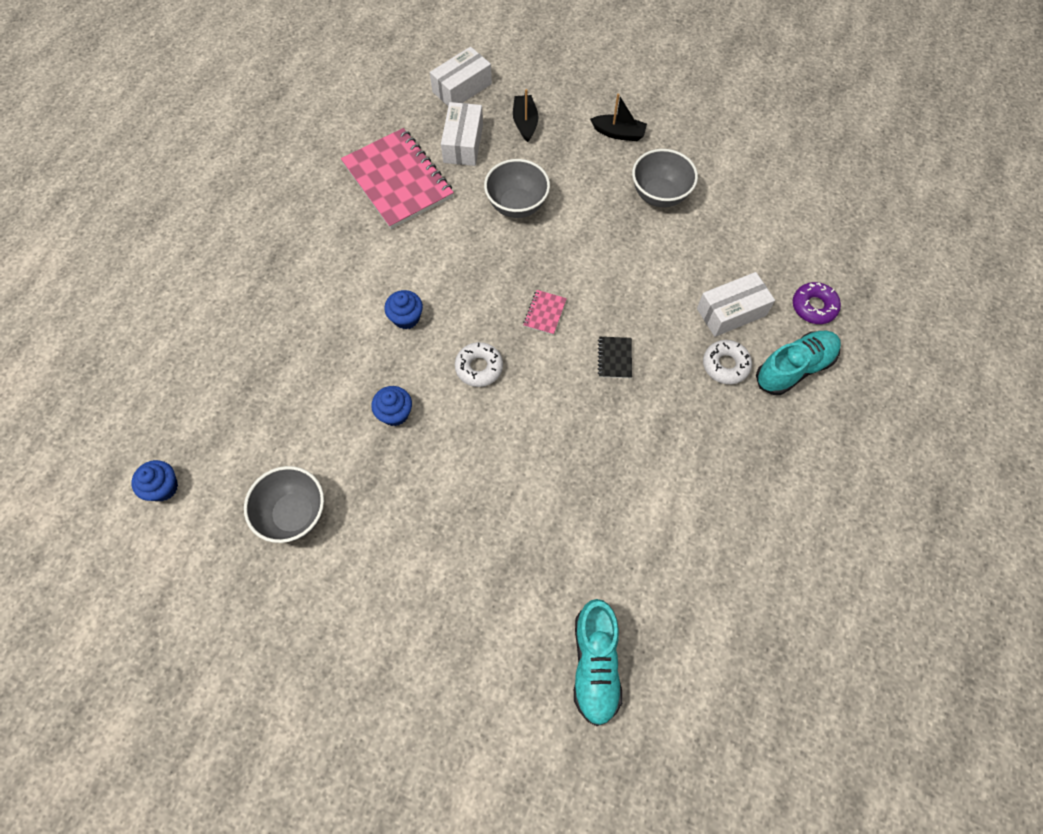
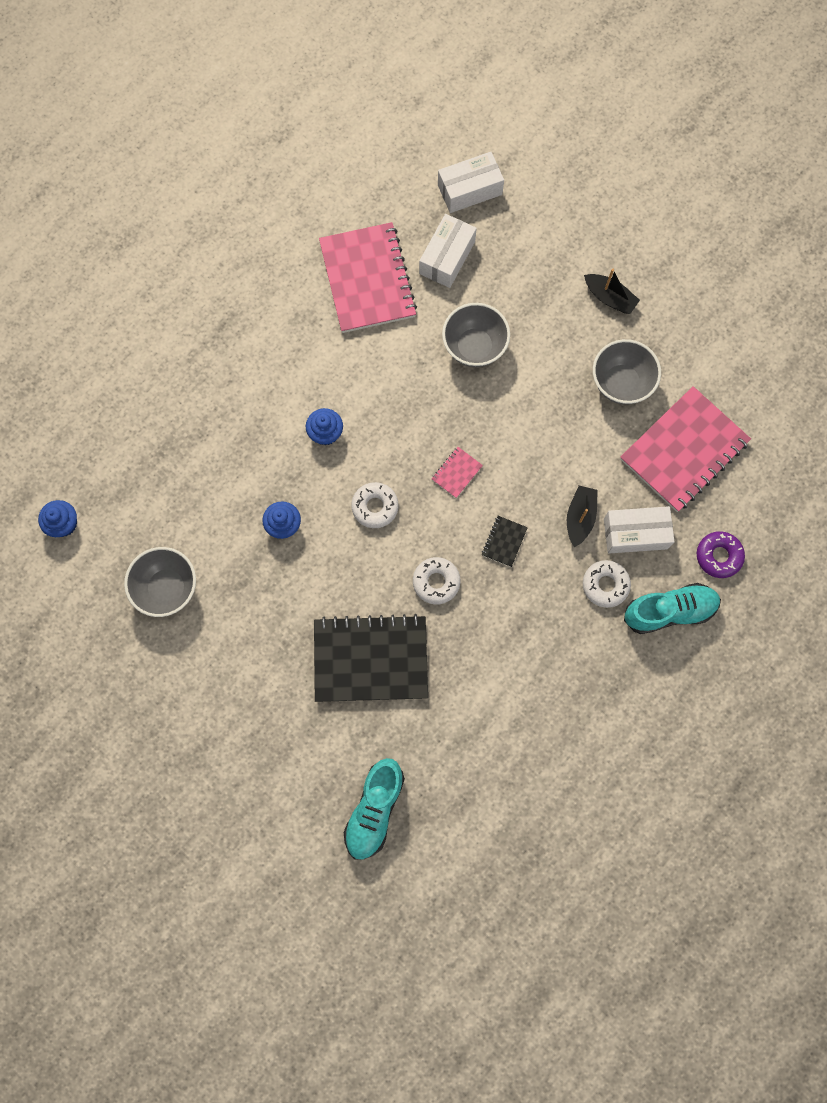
camera: 20 degrees right, 10 degrees up
black boat [513,89,538,142] -> black boat moved to [567,486,598,547]
none -> black notebook [314,614,428,702]
none -> white donut [413,557,461,605]
none -> pink notebook [620,386,751,512]

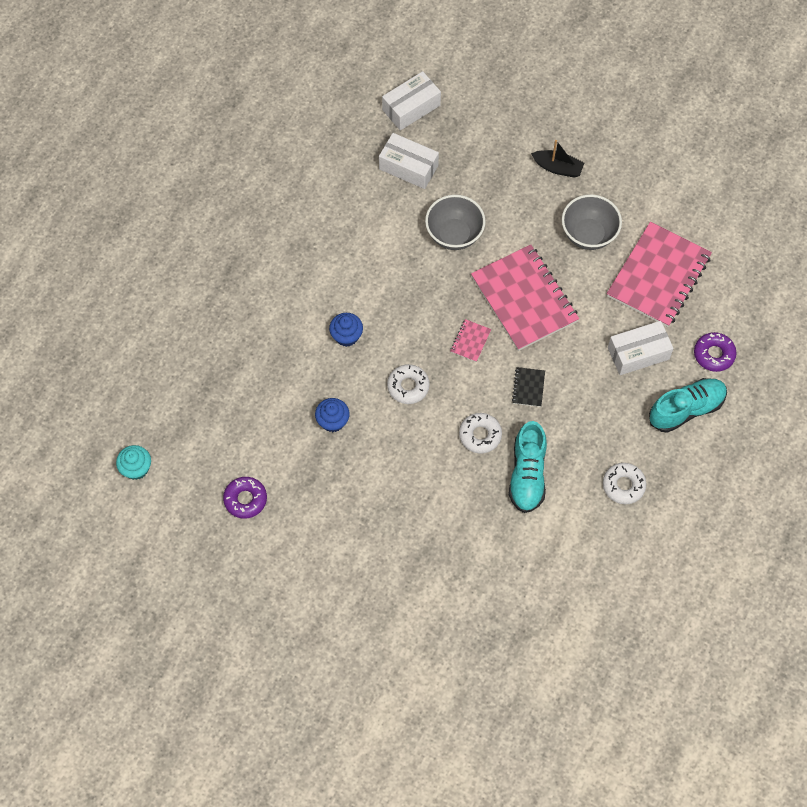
camera: 15 degrees left, 10 degrees down
blue cupcake [38,500,77,537] -> turquoise cupcake [116,445,151,480]
grey bowl [124,547,196,617] -> purple donut [223,477,267,519]
black notebook [314,614,428,702] -> none
pink notebook [319,222,417,333] -> pink notebook moved to [471,245,579,351]
turquoise shoe [344,758,405,860] -> turquoise shoe moved to [509,421,547,513]
white box [419,214,477,288] -> white box turned 75 degrees counterclockwise [379,133,439,189]
black boat [567,486,598,547] -> none
white donut [583,560,631,608] -> white donut moved to [603,463,647,504]

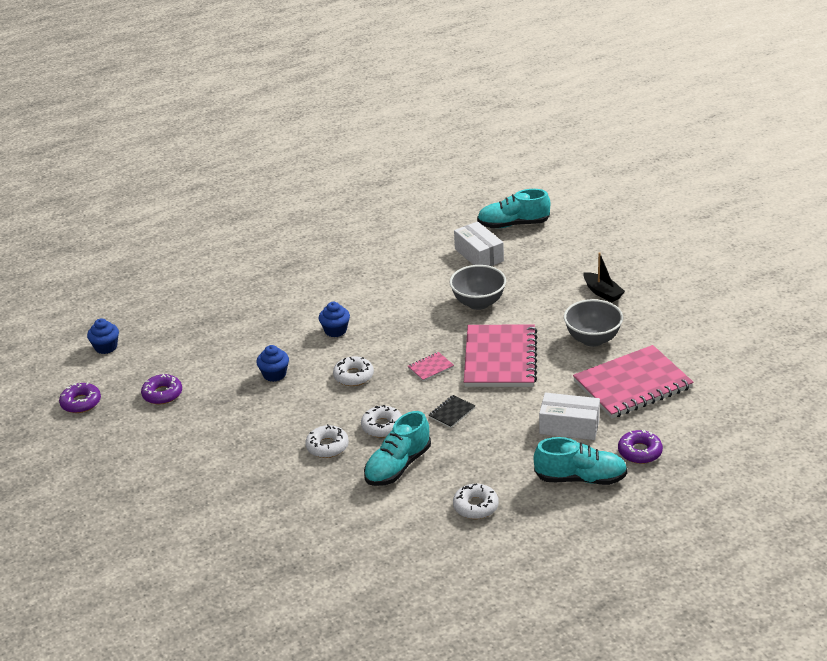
camera: 35 degrees right, 30 degrees down
turquoise cupcake [116,445,151,480] -> blue cupcake [87,318,119,354]
white box [382,71,441,130] -> turquoise shoe [477,189,550,228]
none -> purple donut [59,382,101,413]
none -> white donut [305,424,349,458]

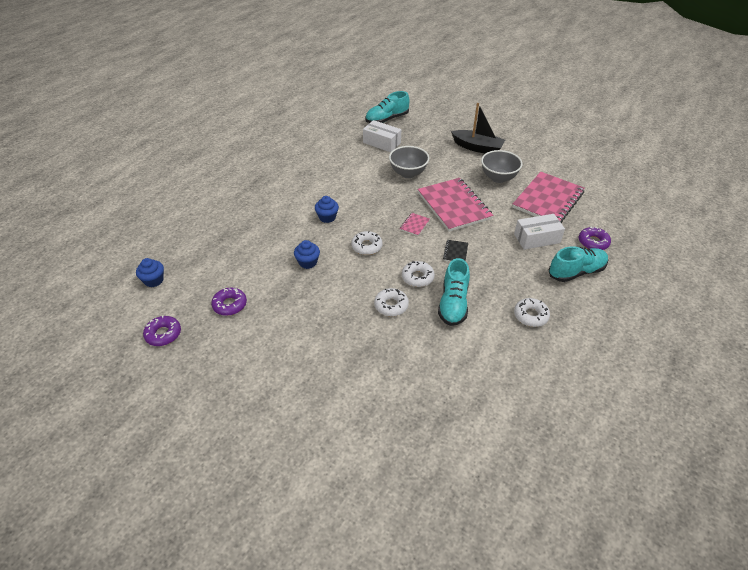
camera: 30 degrees left, 10 degrees up
black boat [583,252,625,302] -> black boat [451,103,505,154], size x1.57

